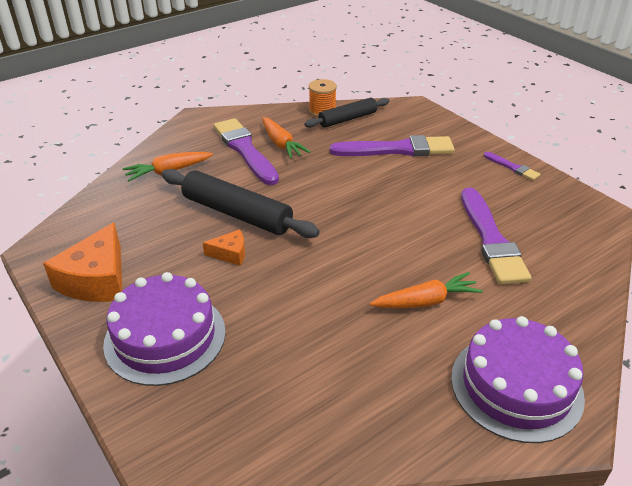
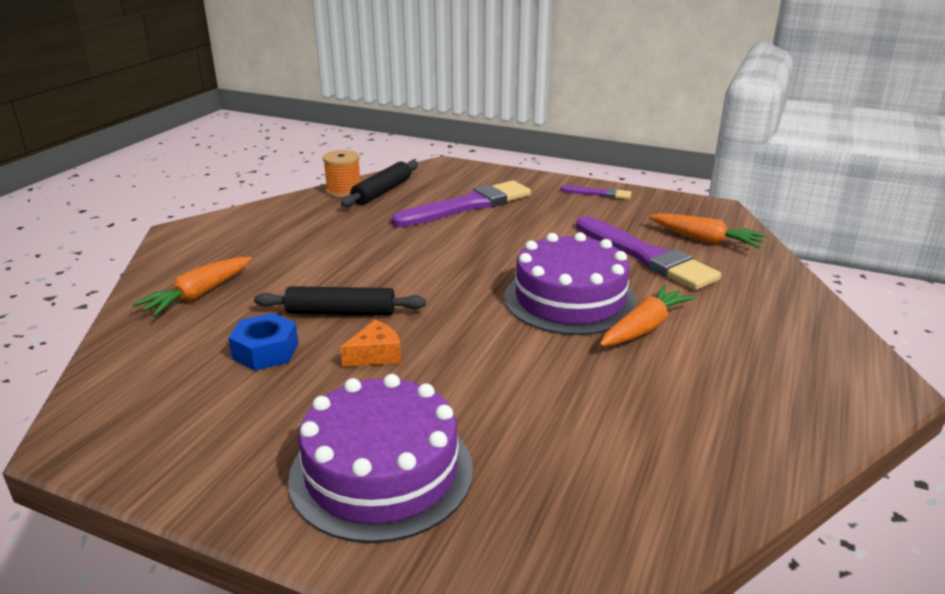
camera: 30 degrees left, 10 degrees down
orange cheese [43,222,122,302] -> none
black rolling pin [161,169,320,238] -> black rolling pin [254,286,426,315], size x0.64
purple brush [214,118,279,185] -> none
orange carrot [263,117,311,159] -> orange carrot moved to [649,213,767,248]
purple cake [451,316,585,443] -> purple cake moved to [504,232,637,335]
none -> blue nut [228,313,298,371]

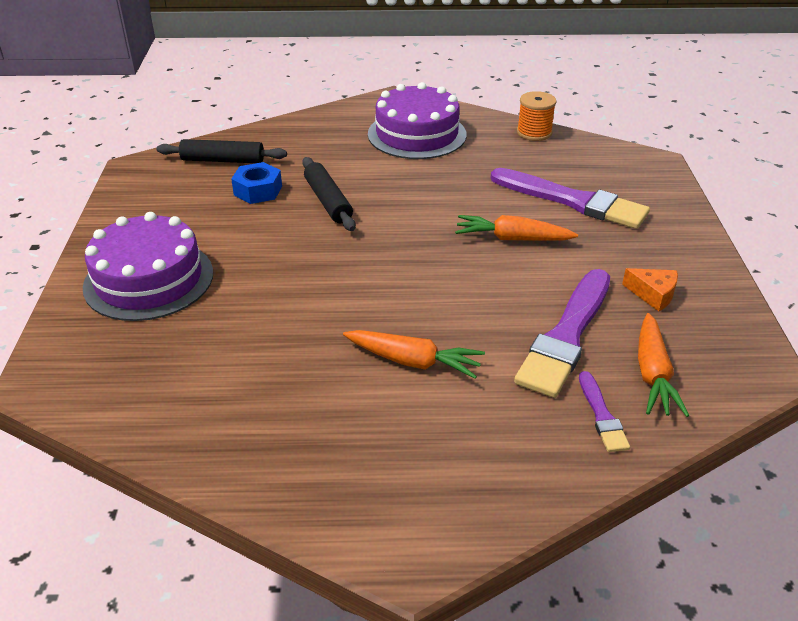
camera: 65 degrees right, 10 degrees up
orange carrot [132,257,252,317] -> orange carrot moved to [455,215,578,241]
orange cheese [340,320,401,367] -> orange cheese moved to [622,268,678,311]
black rolling pin [341,160,418,207] -> black rolling pin moved to [156,139,287,163]
purple cake [504,232,637,335] -> purple cake moved to [368,82,467,159]
purple brush [560,185,632,199] -> purple brush moved to [579,371,630,452]

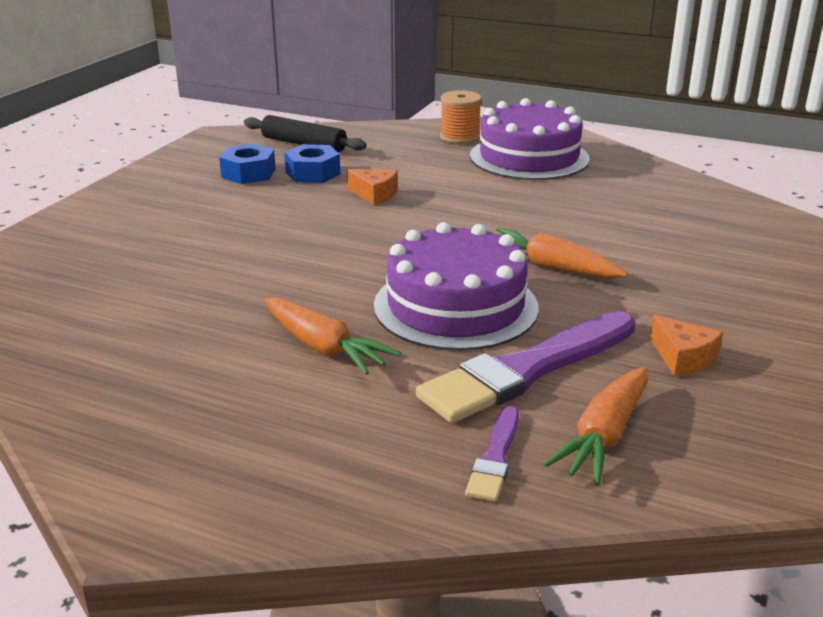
camera: 25 degrees right, 10 degrees down
purple cake [82,212,213,321] -> purple cake moved to [374,222,539,351]
black rolling pin [302,157,356,231] -> orange cheese [347,169,397,205]
purple brush [491,168,650,229] -> none
orange spool [517,91,556,141] -> orange spool moved to [440,90,482,144]
none -> blue nut [219,144,276,184]

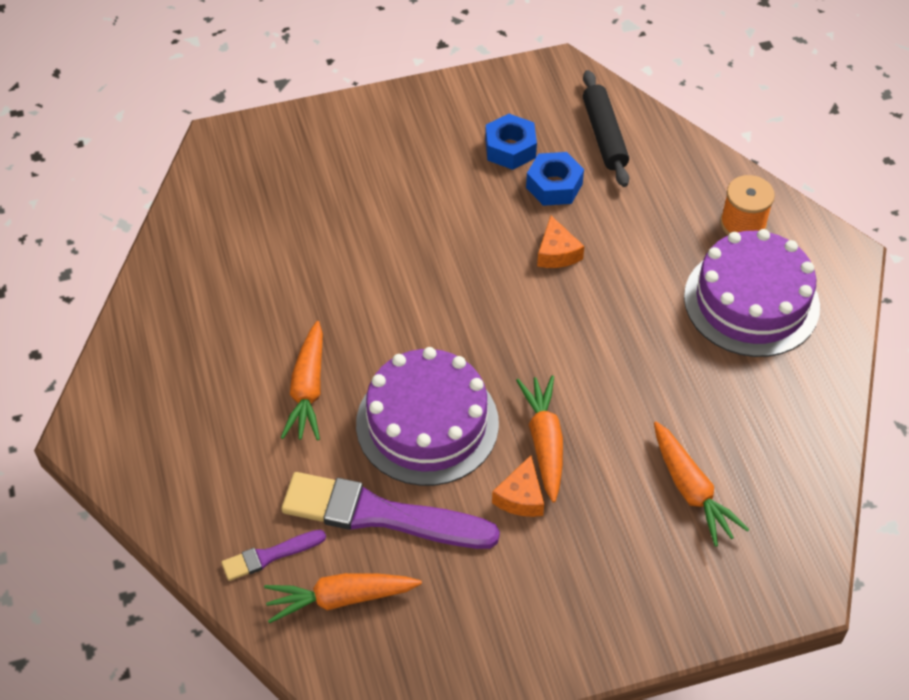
camera: 50 degrees right, 25 degrees up
orange cheese [650,315,723,376] -> orange cheese moved to [492,455,544,517]
none -> orange carrot [654,421,749,547]

